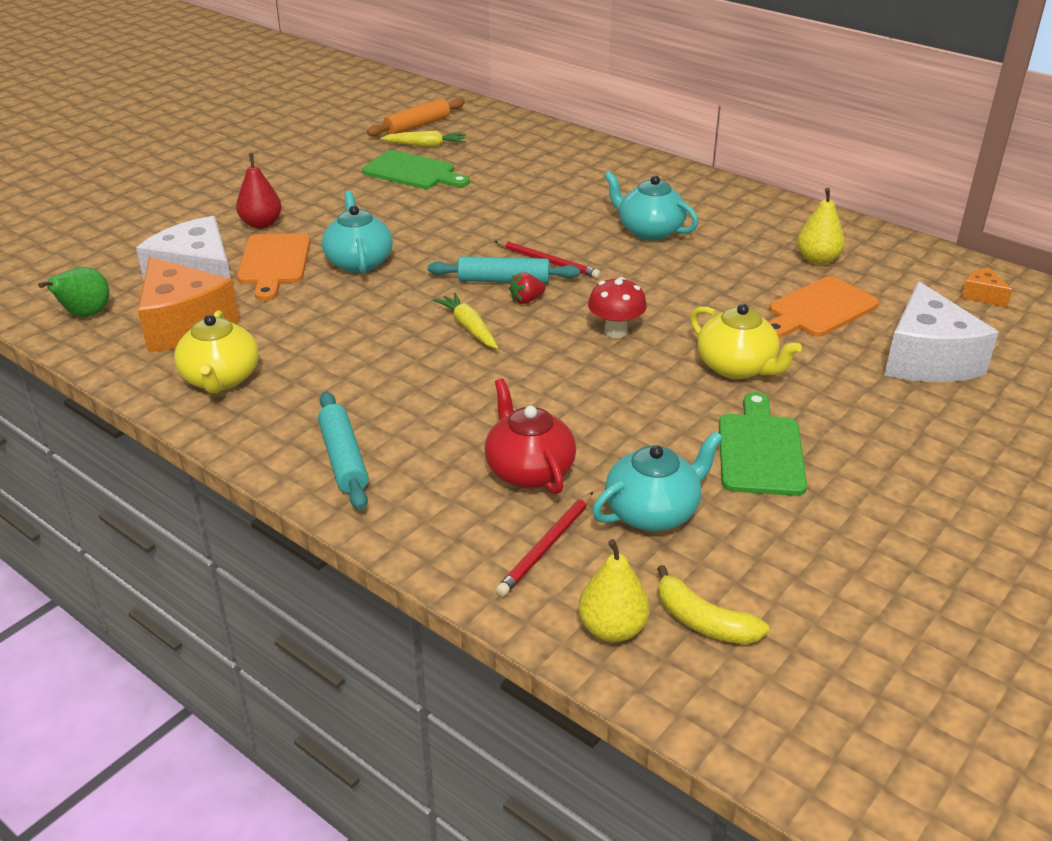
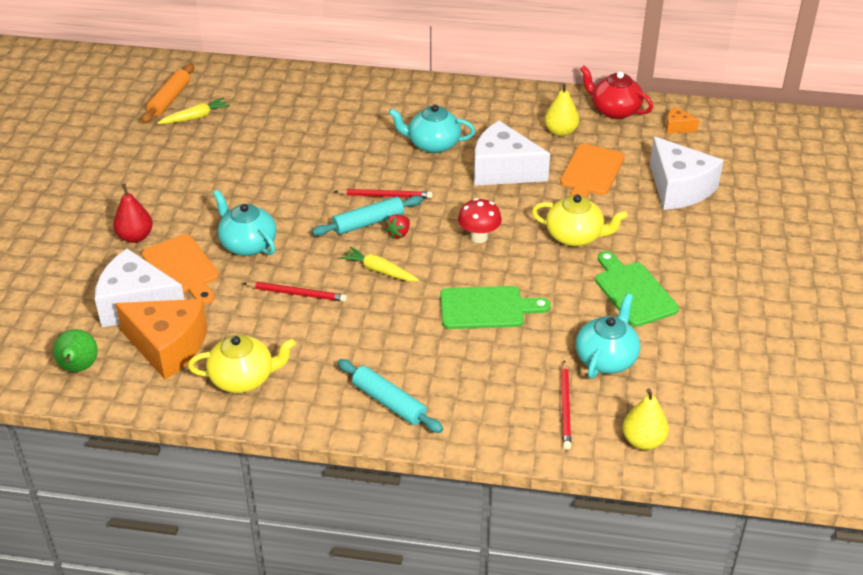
camera: 30 degrees left, 5 degrees up
yellow teapot [174,310,259,394] -> yellow teapot turned 60 degrees counterclockwise [188,335,295,393]
green cutting board [362,150,469,189] -> green cutting board moved to [440,286,551,329]
red teapot [485,378,576,495] -> red teapot moved to [580,66,653,119]
yellow banana [657,565,769,644] -> none
none -> red pencil [243,282,347,302]
none -> white cheese [474,121,550,186]

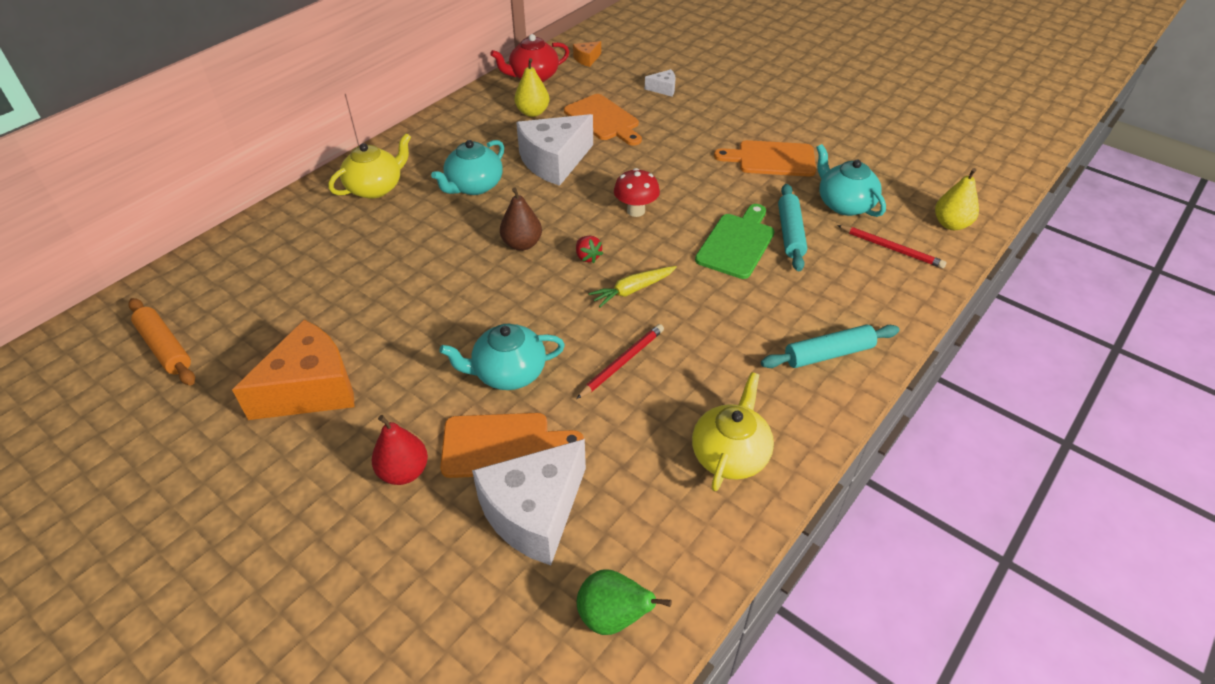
camera: 60 degrees left, 5 degrees up
orange cheese [115,299,207,380] -> orange cheese moved to [232,320,355,420]
yellow carrot [157,98,230,124] -> none
turquoise rolling pin [312,195,423,236] -> turquoise rolling pin moved to [778,184,807,271]
red pencil [334,189,432,198] -> brown pear [500,187,542,251]
yellow teapot [532,195,627,247] -> yellow teapot moved to [328,133,411,199]
green cutting board [595,251,679,327] -> orange cutting board [714,140,816,177]
white cheese [650,137,724,210] -> white cheese [645,69,676,97], size x0.44

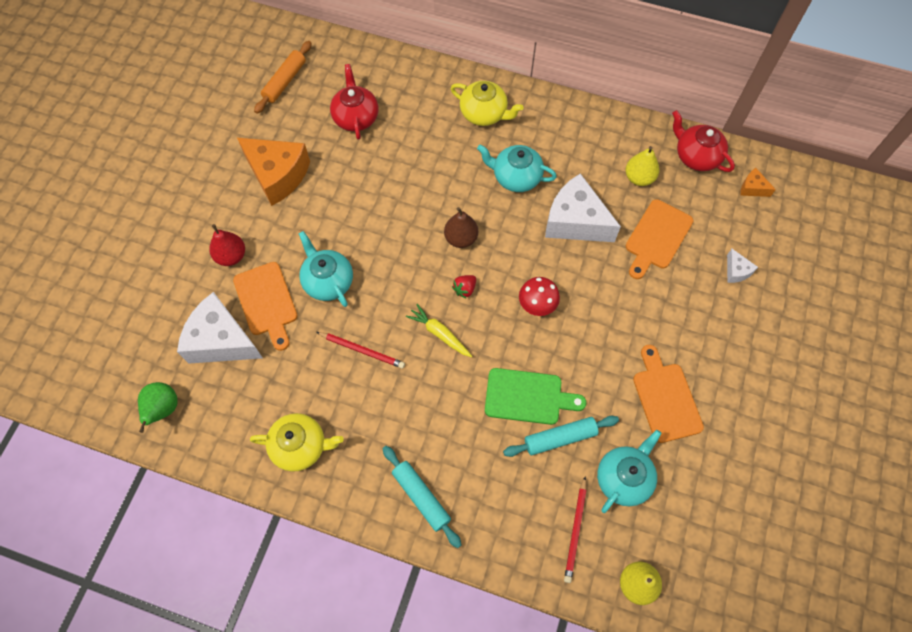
camera: 70 degrees right, 20 degrees up
none -> red teapot [330,64,378,140]

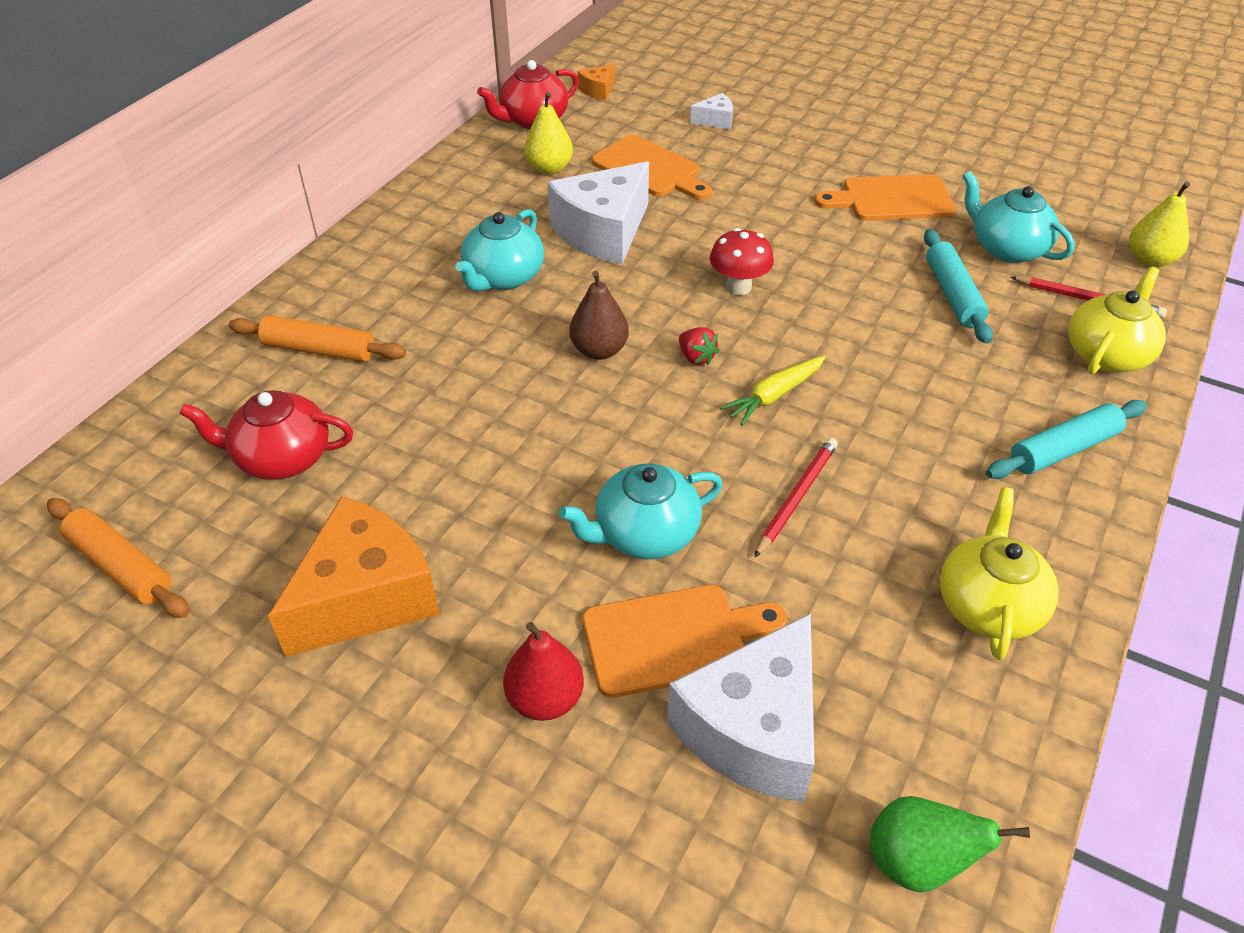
camera: 80 degrees left, 20 degrees down
yellow teapot [451,81,524,126] -> yellow teapot moved to [1068,266,1166,374]
green cutting board [485,368,586,425] -> none
none -> orange rolling pin [229,315,406,362]

